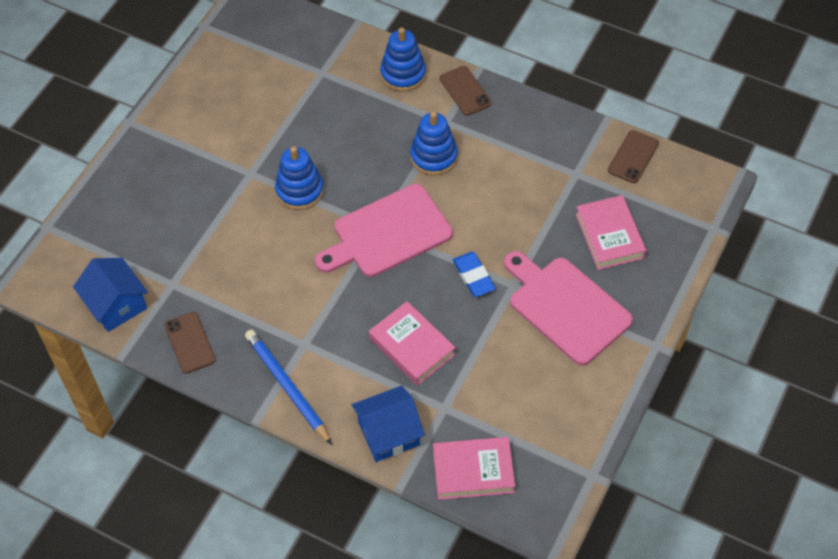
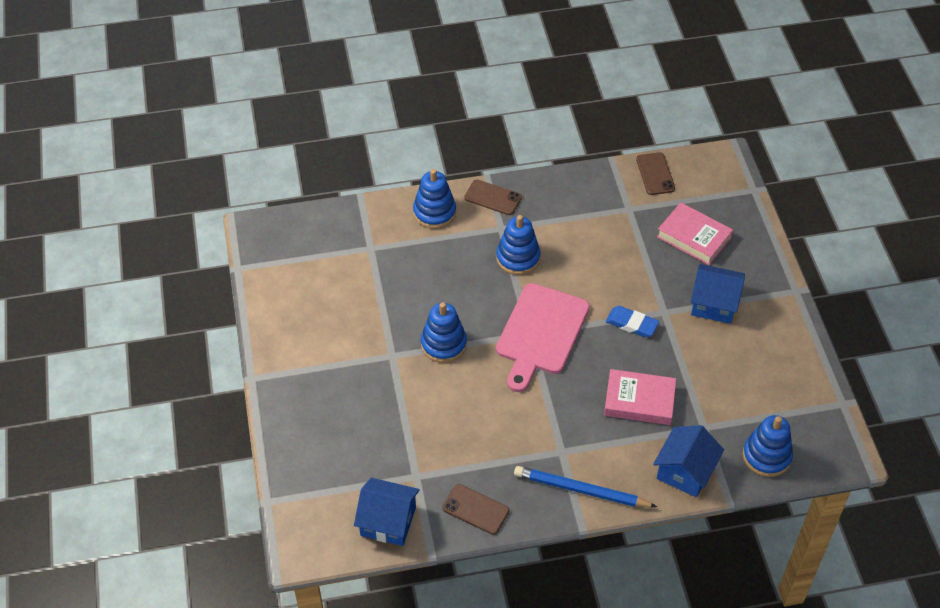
camera: 40 degrees left, 5 degrees down
pink book [433,437,515,500] -> blue stacking toy [743,415,793,477]
pink cutting board [504,251,633,365] -> blue house [691,264,745,324]

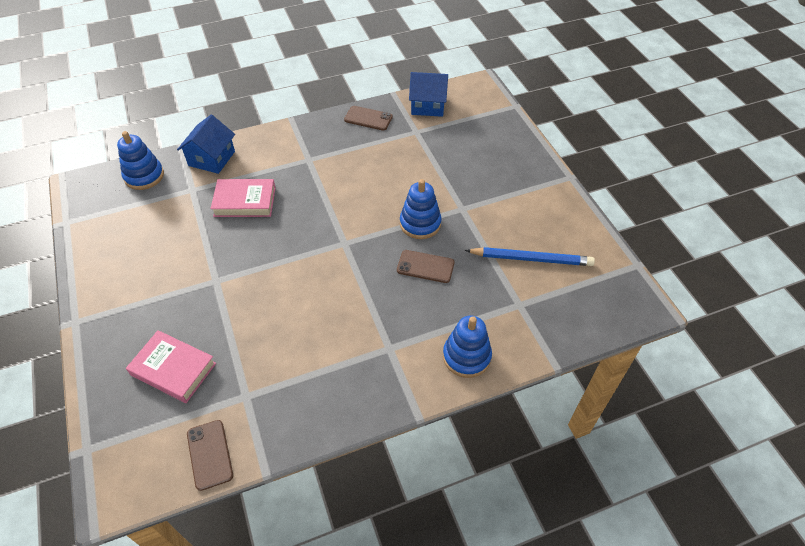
camera: 170 degrees right, 0 degrees up
brown phone [464,179,522,215] -> brown phone moved to [397,250,454,283]
blue stacking toy [496,215,541,275] -> none
pink cutting board [496,283,590,392] -> none
blue pencil [514,466,657,507] -> blue pencil moved to [465,247,595,266]
blue eraser [606,306,659,337] -> none
blue house [691,264,745,324] -> none

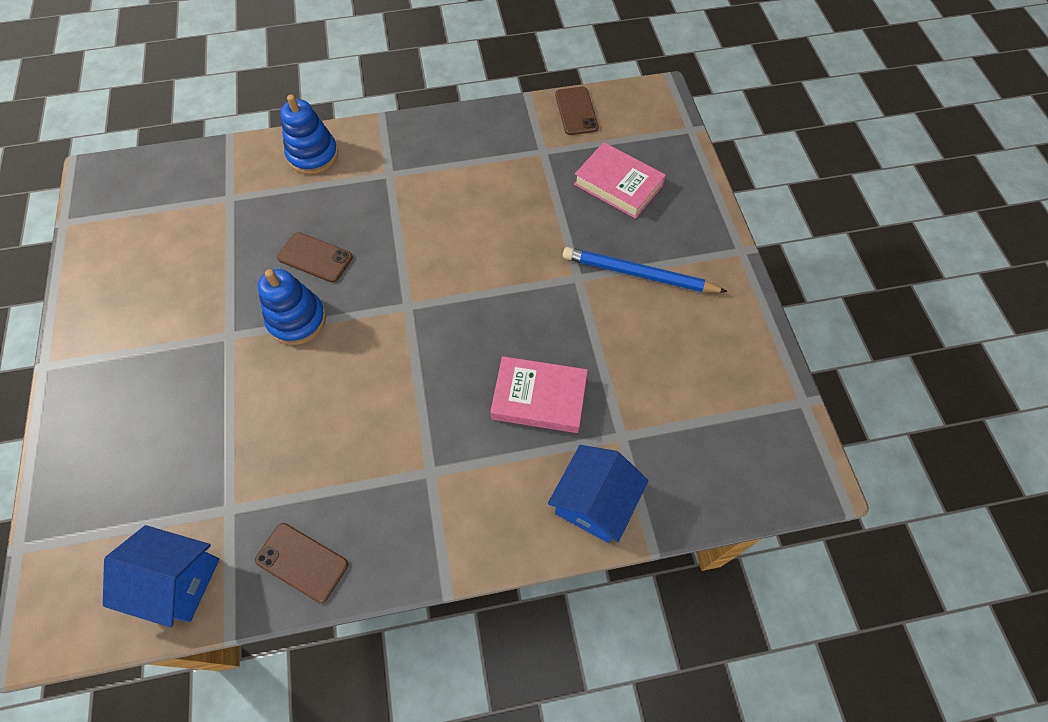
camera: 170 degrees left, 10 degrees up
blue stacking toy [117,131,164,190] -> none
blue pencil [465,247,595,266] -> blue pencil moved to [563,247,728,292]

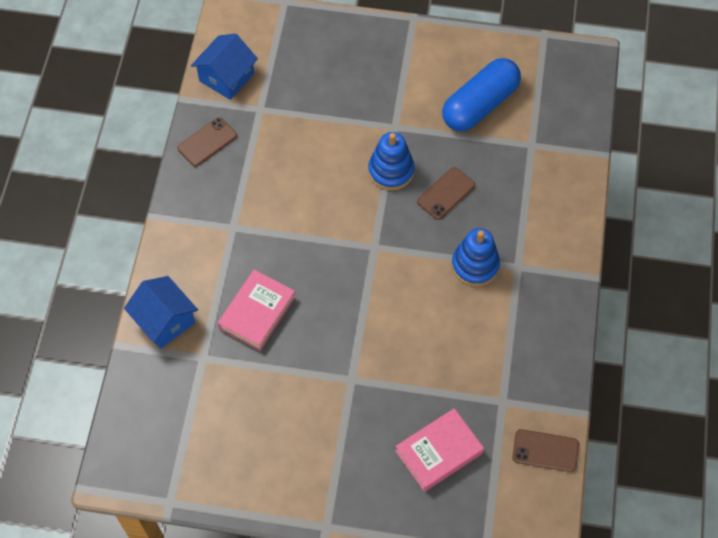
camera: 110 degrees right, 0 degrees up
blue stacking toy [280,95,338,174] -> blue stacking toy moved to [452,228,500,287]
blue pencil [563,247,728,292] -> none
none -> blue capsule [442,58,521,131]

